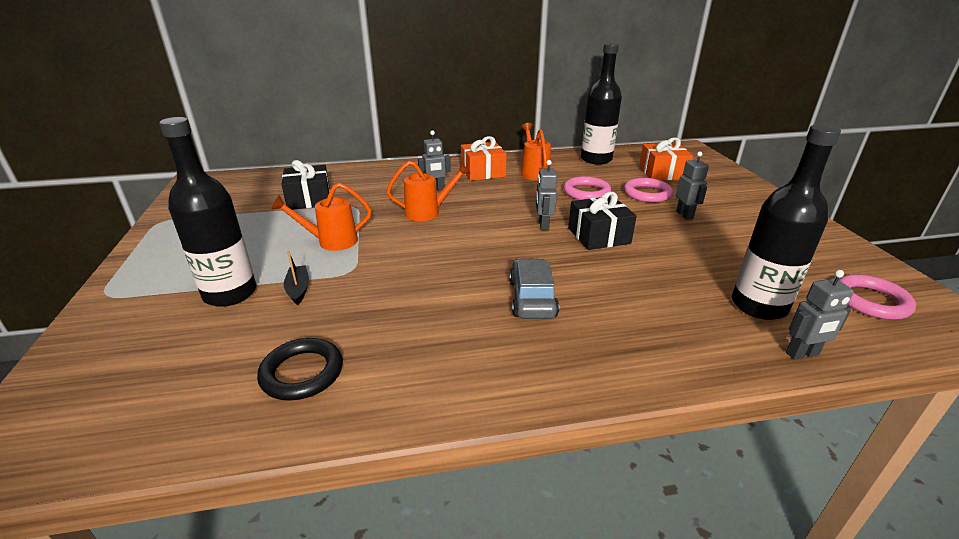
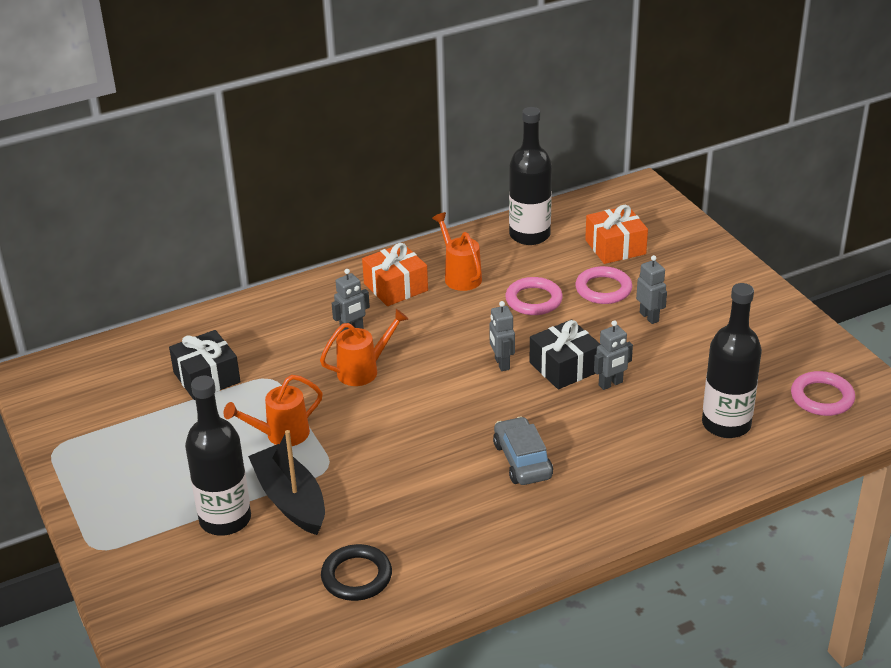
camera: 15 degrees left, 5 degrees up
black boat [284,251,309,305] -> black boat [248,430,325,535], size x2.07
grey robot [786,270,854,360] -> grey robot moved to [594,320,633,390]

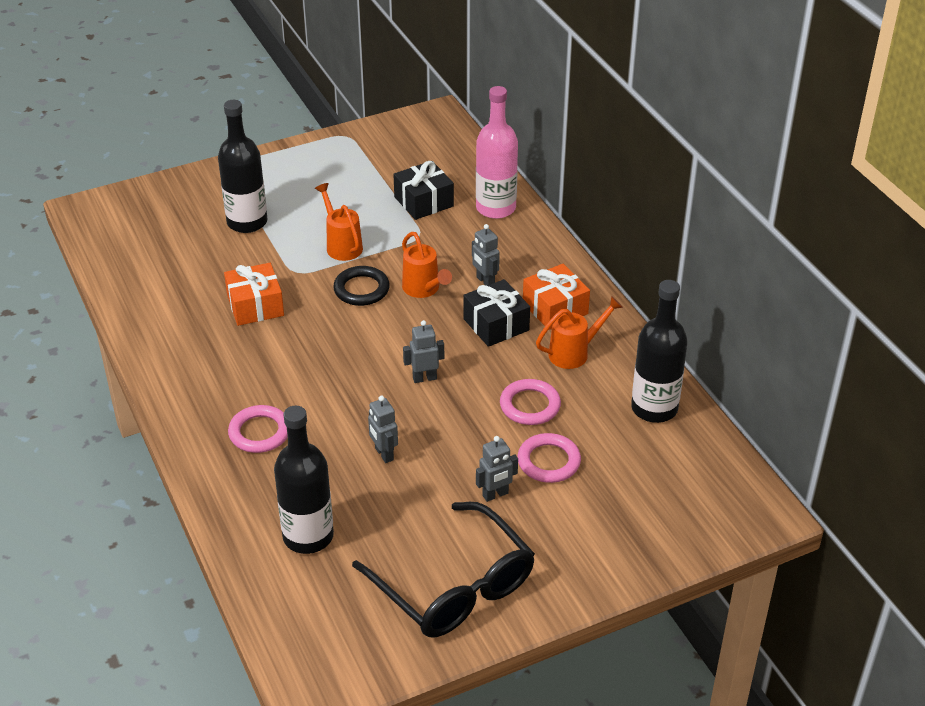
camera: 90 degrees right, 5 degrees up
black boat [248,430,325,535] -> none
black ring [321,544,392,601] -> black ring moved to [333,266,390,306]
grey car [493,417,553,485] -> none
black gift [530,319,601,389] -> black gift moved to [463,279,530,347]
orange gift [585,205,648,264] -> orange gift moved to [224,263,284,326]
pink ring [791,371,855,416] -> pink ring moved to [228,405,288,453]
none -> black glasses [352,502,535,637]
none -> pink bottle [476,86,518,219]

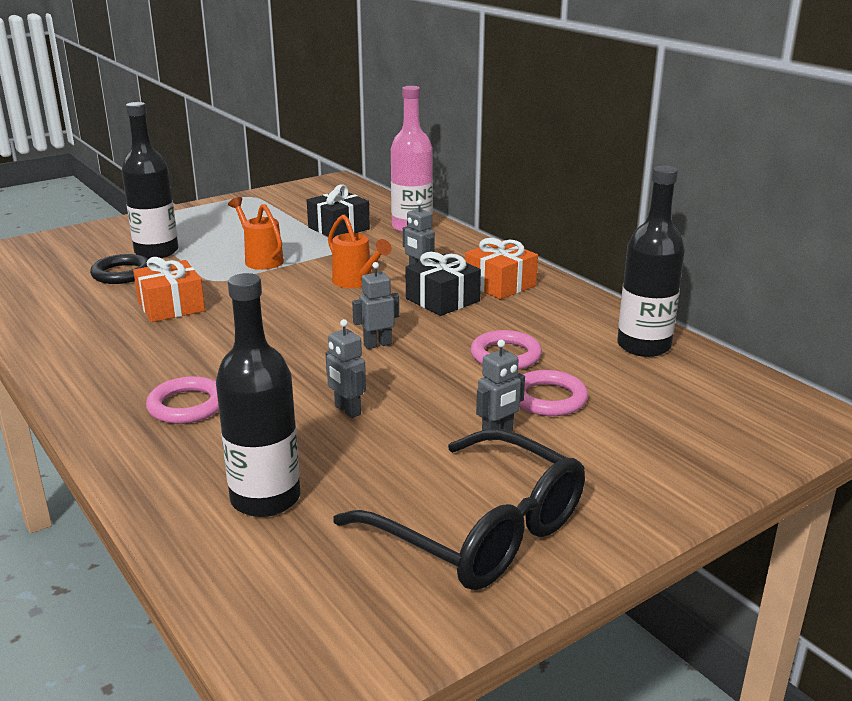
camera: 10 degrees left, 15 degrees down
black ring [333,266,390,306] -> black ring moved to [90,254,148,284]
orange watering can [536,296,623,369] -> none

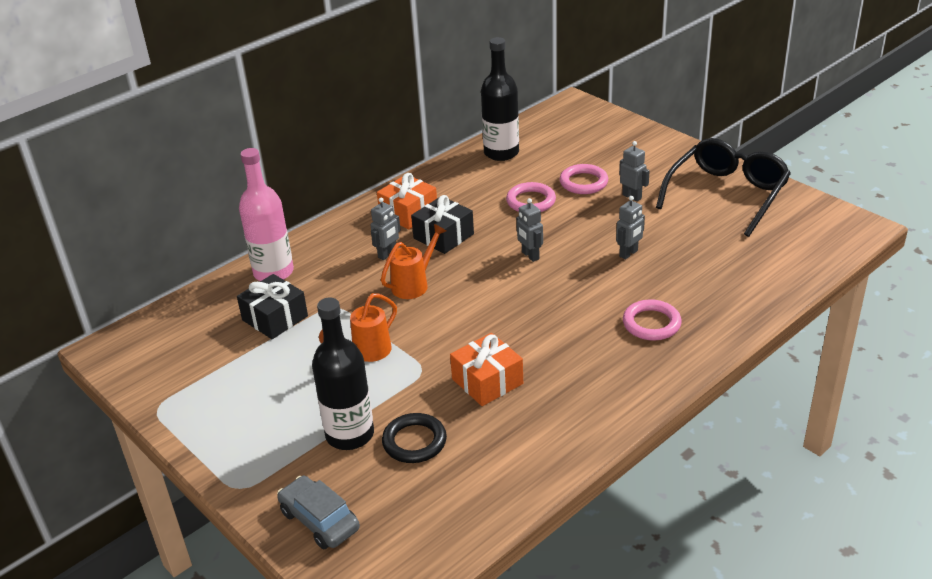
camera: 95 degrees left, 10 degrees up
black bottle [216,273,300,517] -> none
none -> grey car [277,476,360,549]

